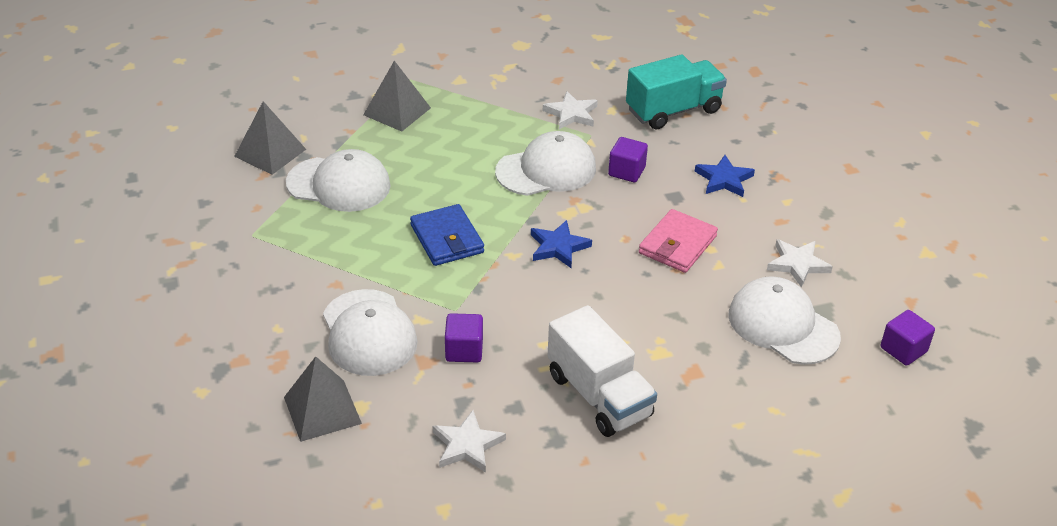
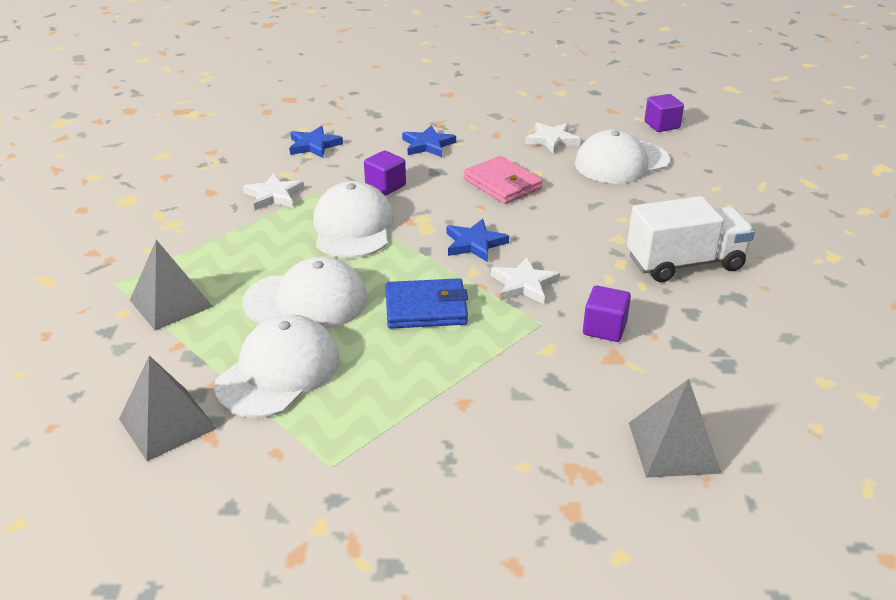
camera: 70 degrees left, 5 degrees down
white cap [323,289,418,376] -> white cap moved to [242,257,368,329]
white star [433,410,506,473] -> white star moved to [491,257,560,304]
turquoise truck [626,54,727,129] -> blue star [289,126,343,158]

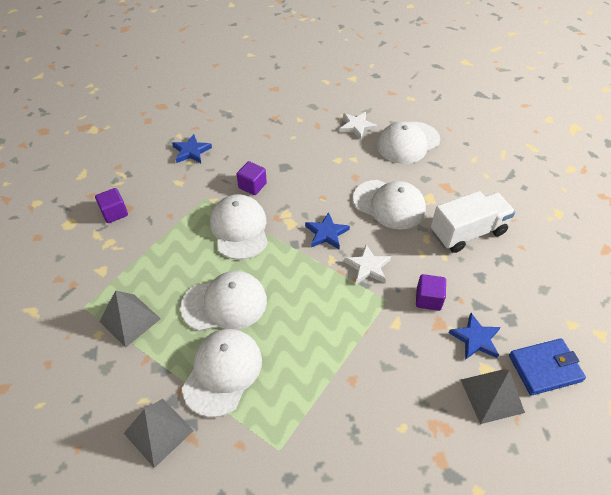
camera: 10 degrees left, 15 degrees up
white star [243,173,304,210] -> none
blue wallet [385,278,468,329] -> blue wallet moved to [509,338,586,396]
blue star [402,125,456,157] -> blue star moved to [449,313,501,360]
pink wallet [464,156,543,204] -> none
purple cube [644,94,684,132] -> purple cube moved to [95,188,128,223]
none -> white cap [353,180,426,230]

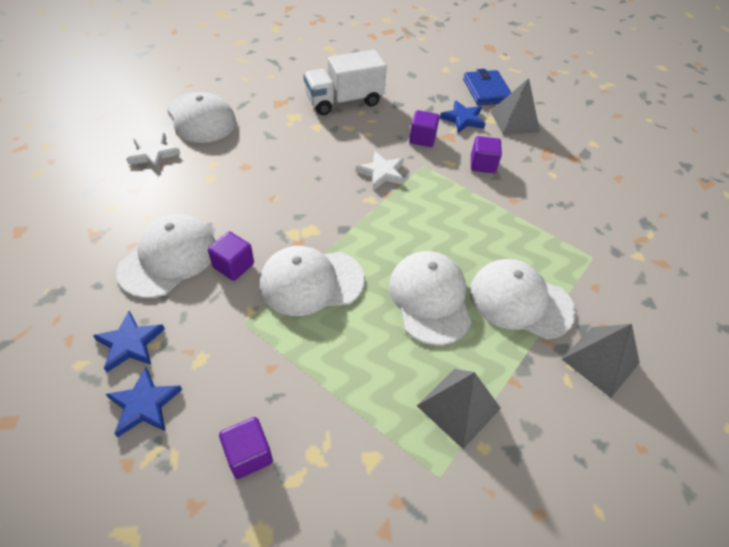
camera: 90 degrees left, 0 degrees up
blue star [305,212,350,249] -> blue star moved to [106,367,182,437]
white cap [353,180,426,230] -> white cap moved to [116,214,215,298]
white truck [431,191,515,253] -> white truck turned 90 degrees counterclockwise [304,50,387,115]
none -> purple cube [471,136,502,173]

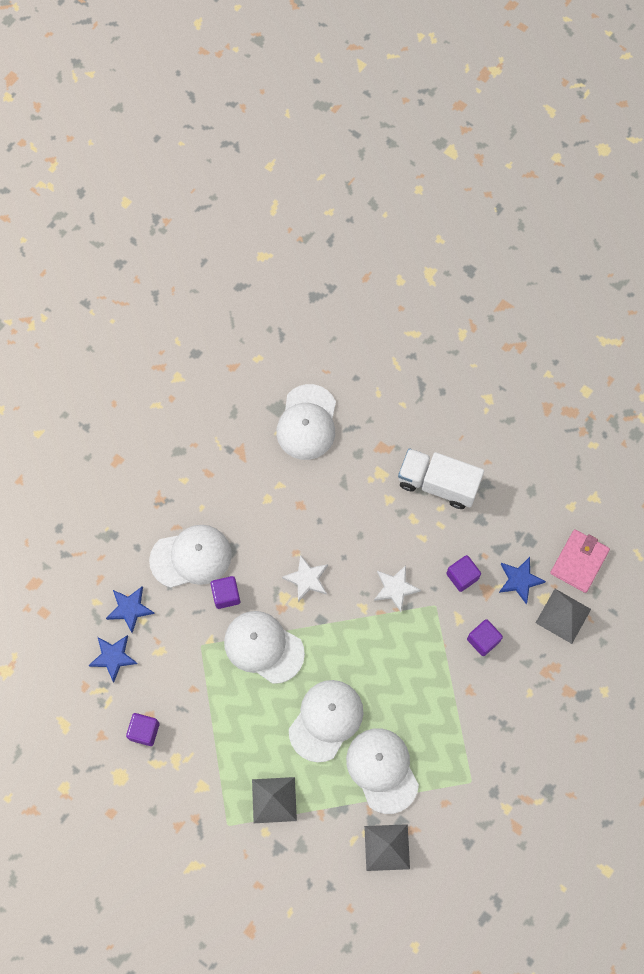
camera: 45 degrees right, 20 degrees up
white star [126,133,180,171] -> white star moved to [282,555,328,602]
blue wallet [463,69,511,105] -> pink wallet [550,529,610,593]

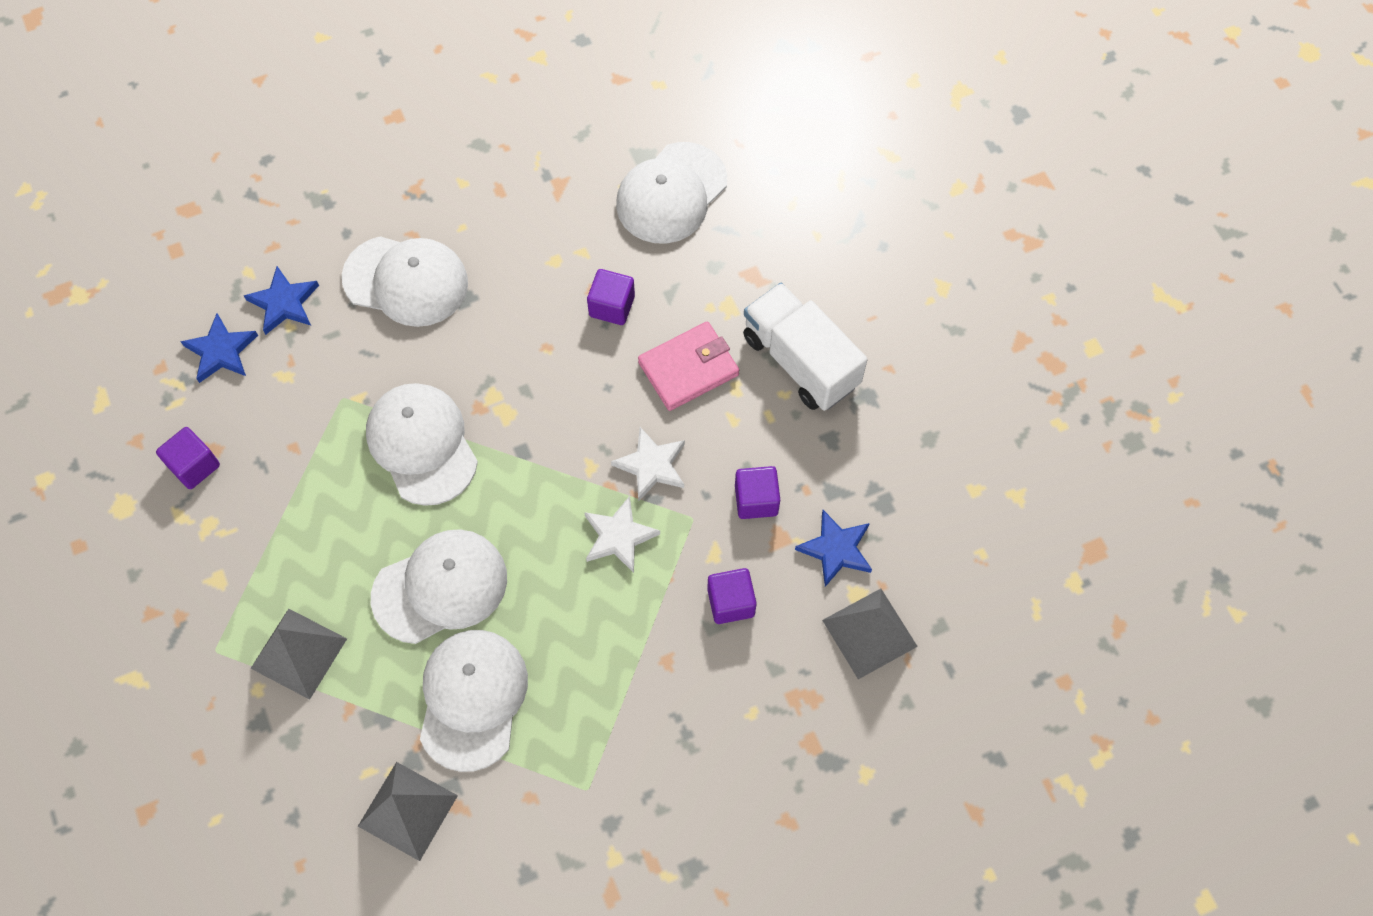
camera: 30 degrees right, 5 degrees down
purple cube [210,576,240,609] -> purple cube moved to [587,269,635,325]
white star [282,555,328,602] -> white star moved to [584,496,660,573]
pink wallet [550,529,610,593] -> pink wallet moved to [638,322,739,411]

